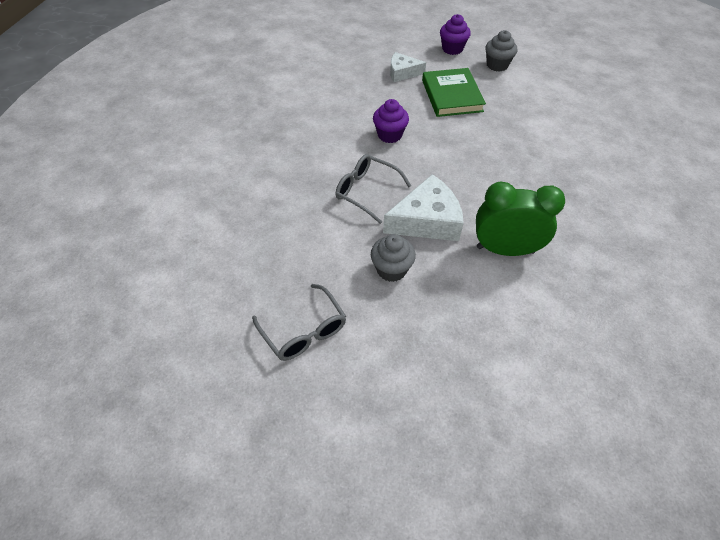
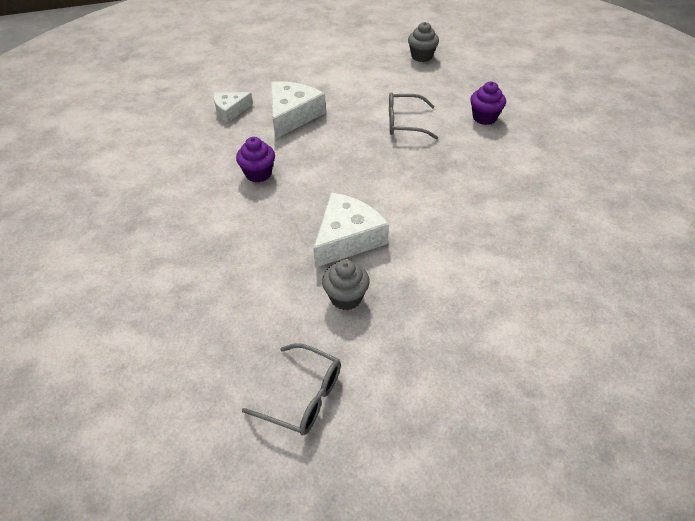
camera: 30 degrees left, 5 degrees down
grey glasses [335,154,411,224] -> grey glasses moved to [389,92,438,139]
green book [422,68,486,117] -> white cheese [271,81,326,139]
purple cupcake [440,14,471,55] -> purple cupcake moved to [470,82,506,125]
green clock [476,182,565,256] -> none
grey cupcake [485,30,517,72] -> grey cupcake moved to [408,22,439,62]

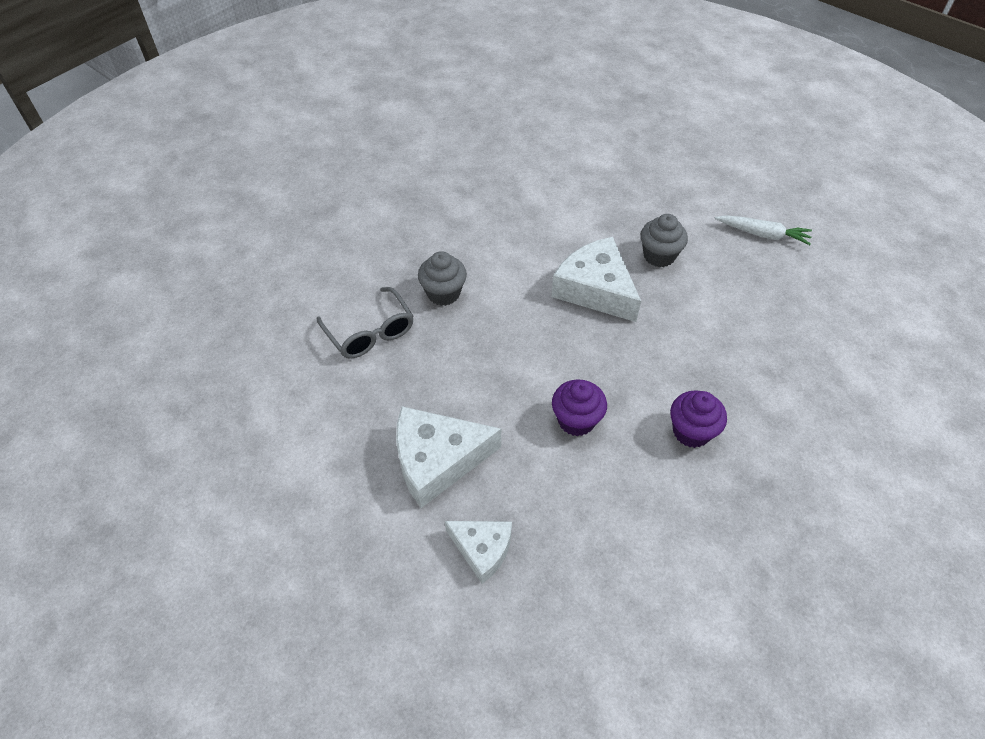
camera: 125 degrees left, 5 degrees up
grey glasses [242,343,341,435] -> white carrot [715,215,812,245]
white cheese [313,192,389,268] -> white cheese turned 45 degrees clockwise [551,237,641,322]
grey cupcake [408,22,439,62] -> grey cupcake moved to [418,251,467,306]
purple cupcake [470,82,506,125] -> purple cupcake moved to [670,390,727,448]

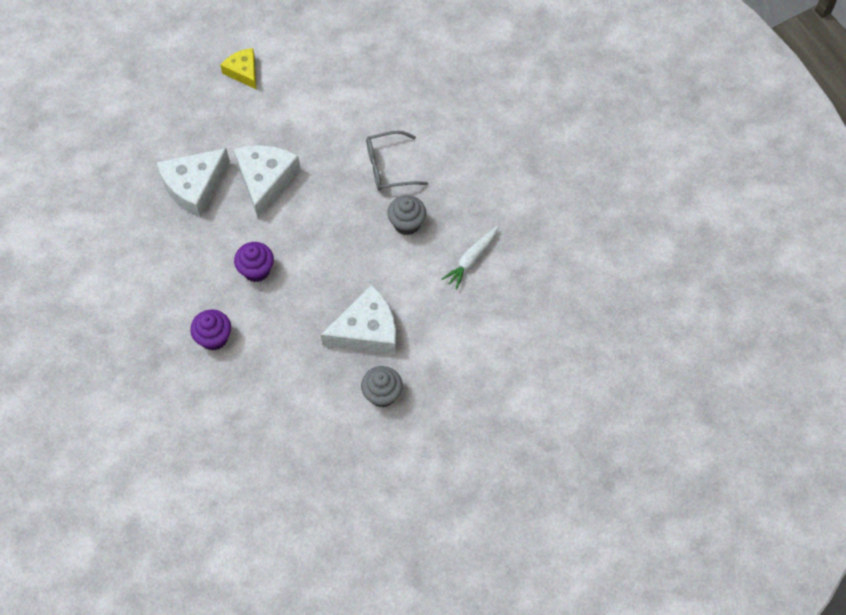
camera: 110 degrees right, 10 degrees up
white cheese [445,521,512,584] -> white cheese [157,148,230,218], size x1.65
white carrot [715,215,812,245] -> white carrot moved to [442,226,498,289]
none -> yellow cheese [220,48,257,90]

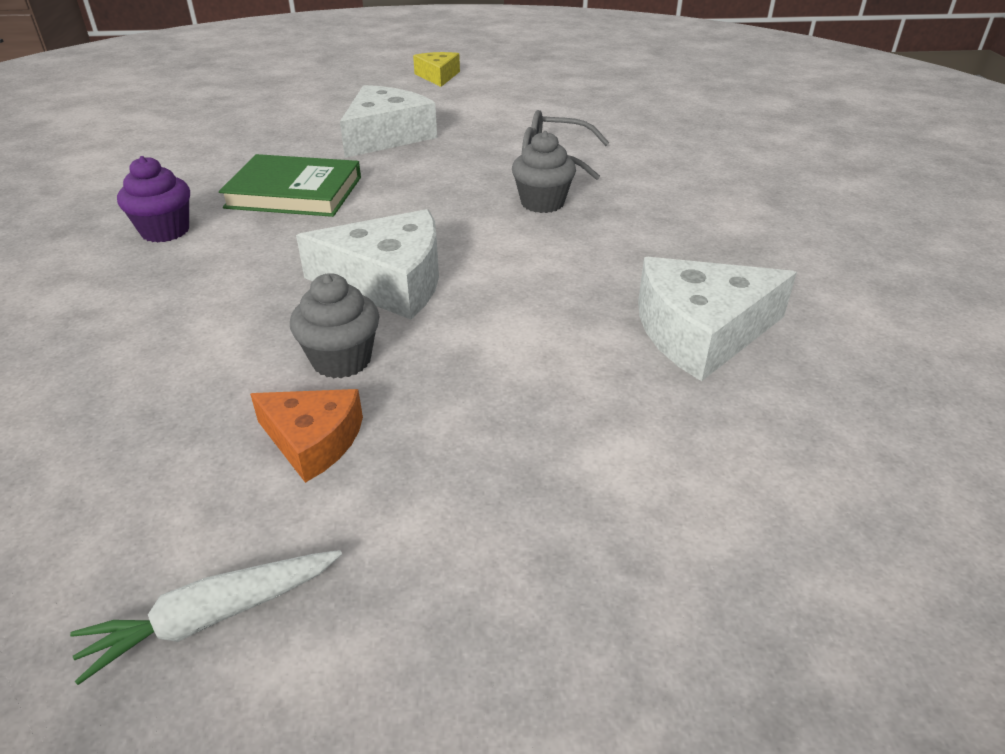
camera: 25 degrees right, 25 degrees down
white cheese [157,148,230,218] -> white cheese moved to [638,257,797,381]
purple cupcake [234,242,274,282] -> green book [219,154,361,217]
white carrot [442,226,498,289] -> white carrot moved to [70,550,342,685]
none -> orange cheese [250,389,363,483]

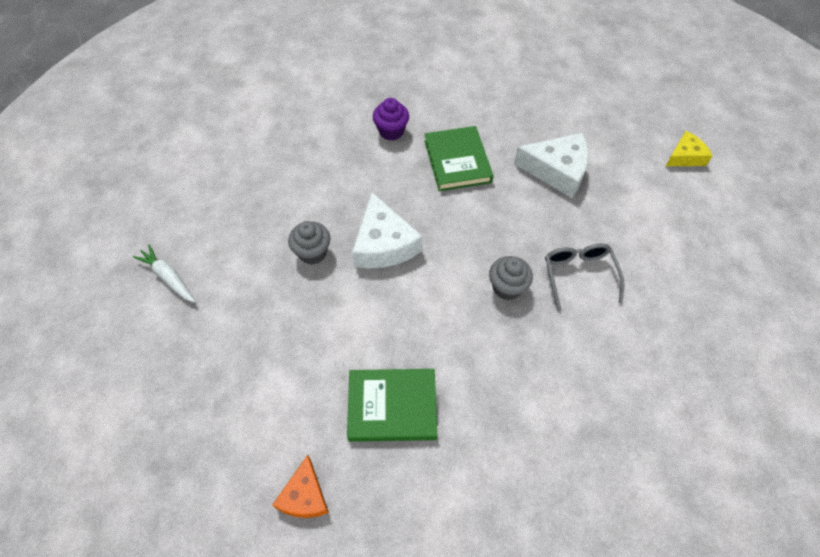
camera: 70 degrees right, 20 degrees up
orange cheese [250,389,363,483] -> orange cheese moved to [272,455,329,518]
white cheese [638,257,797,381] -> green book [347,369,437,442]

